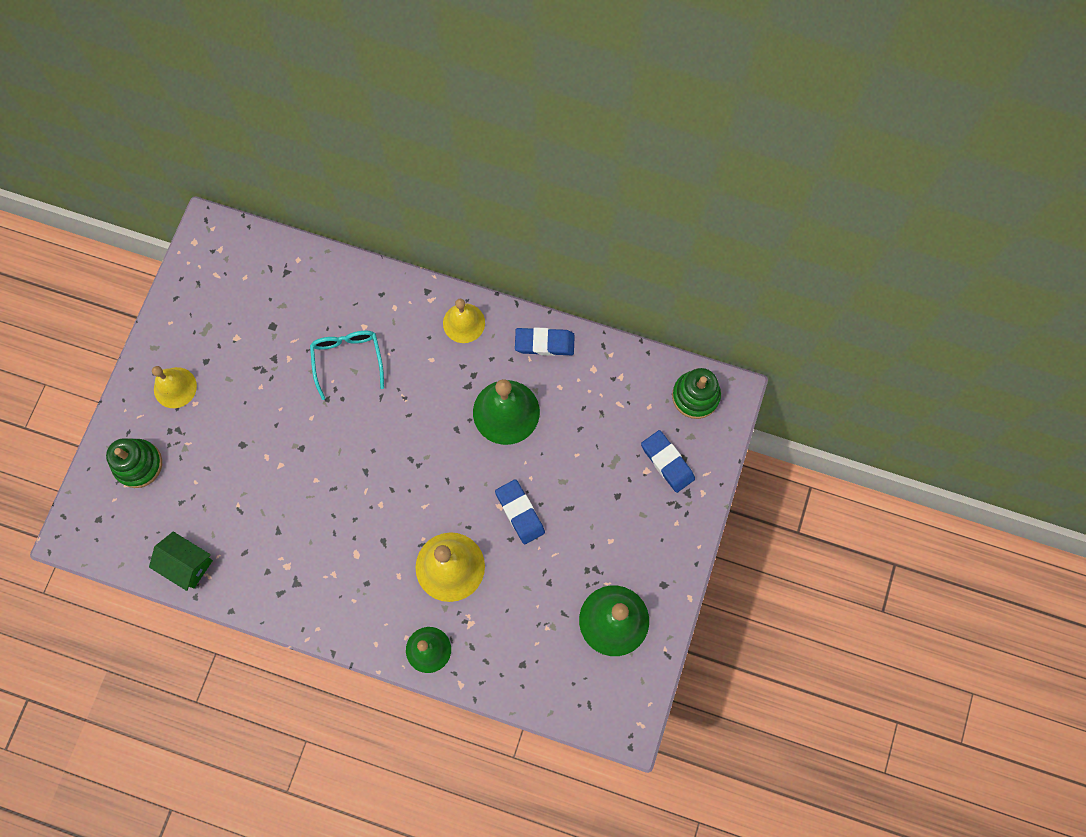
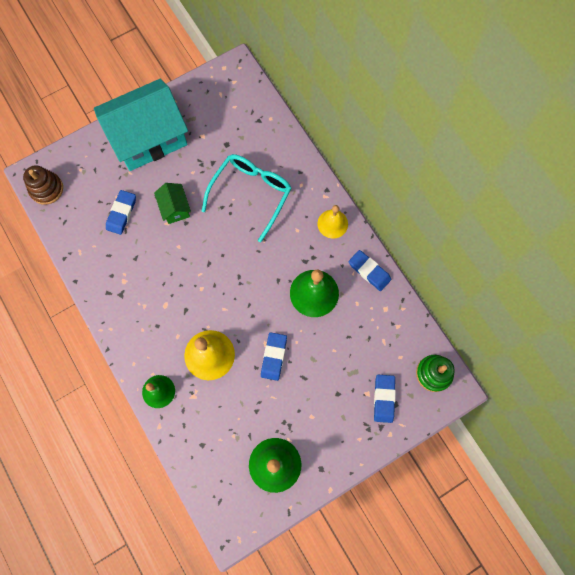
camera: 40 degrees right, 0 degrees up
green stacking toy [106,438,162,488] -> none
green house [149,532,213,591] -> green house moved to [154,183,191,224]
yellow bell [152,366,197,408] -> turquoise house [94,79,188,171]
turquoise glasses [310,331,384,400] -> turquoise glasses [202,154,292,242], size x1.53
none -> brown stacking toy [23,165,63,205]
none -> blue eraser [106,190,136,235]

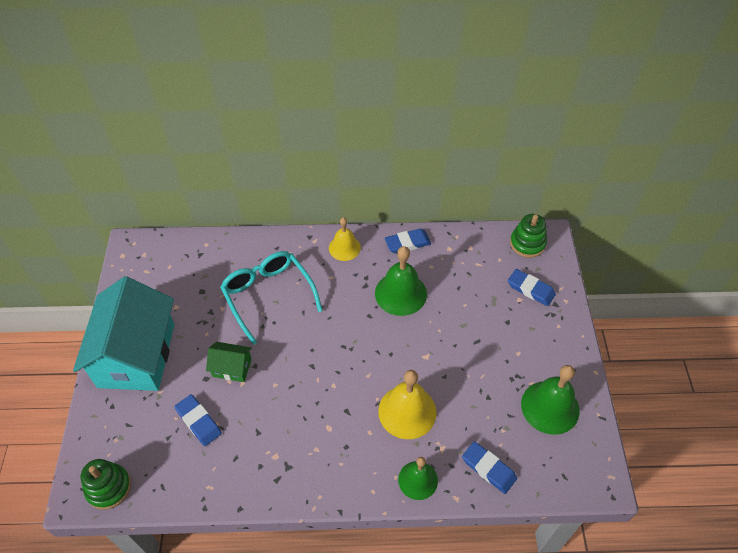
camera: 60 degrees left, 20 degrees down
brown stacking toy [23,165,63,205] -> green stacking toy [81,459,131,510]
blue eraser [261,332,287,381] -> blue eraser moved to [462,441,517,494]

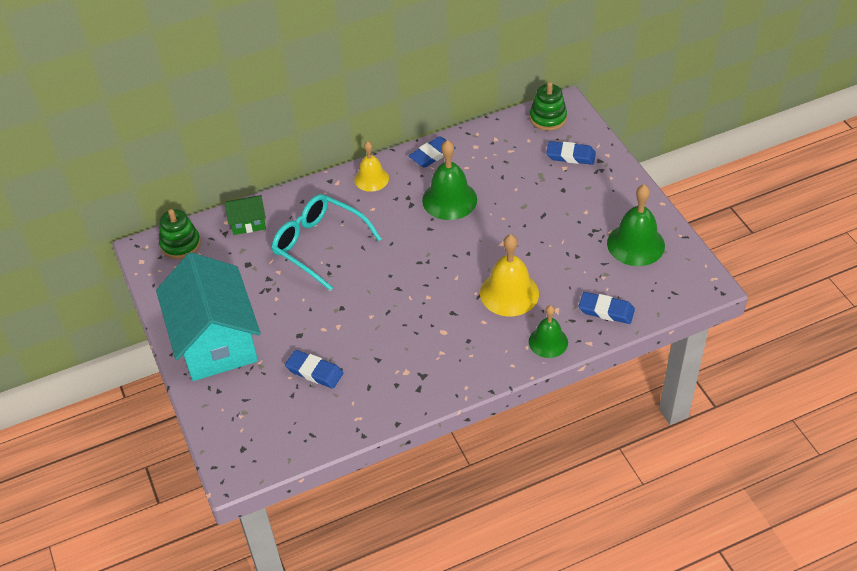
camera: 20 degrees left, 5 degrees down
green stacking toy [81,459,131,510] -> green stacking toy moved to [159,209,201,259]
green house [206,342,252,382] -> green house moved to [224,195,266,235]

